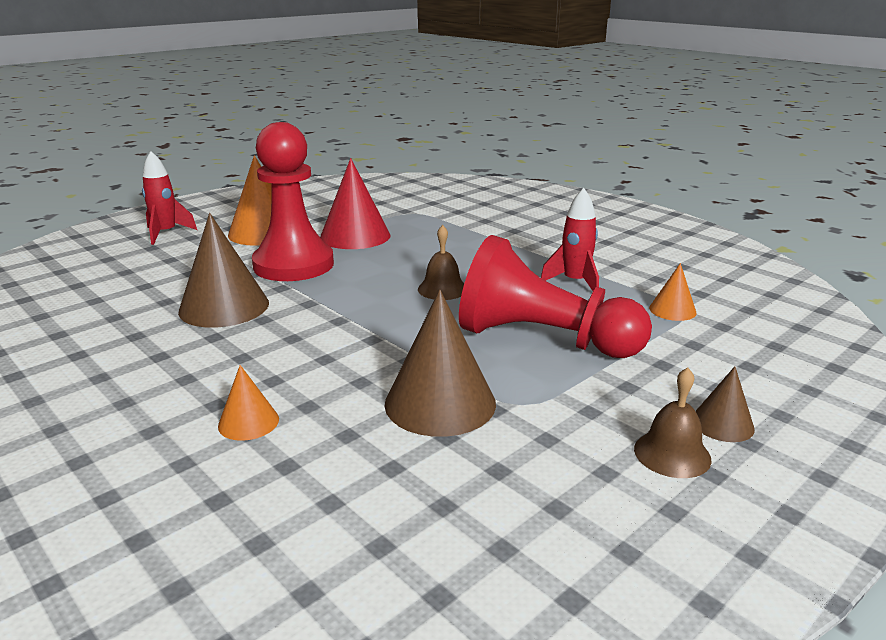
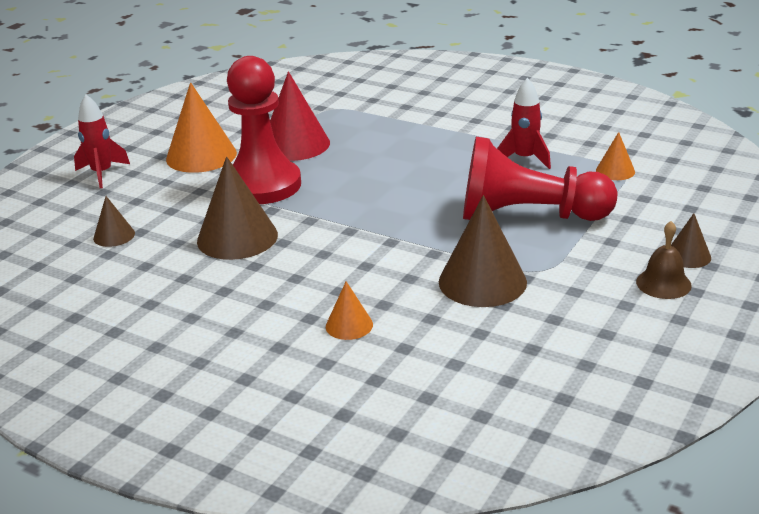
camera: 15 degrees left, 5 degrees up
brown bell [418,225,464,300] -> none
none -> brown cone [93,196,135,247]

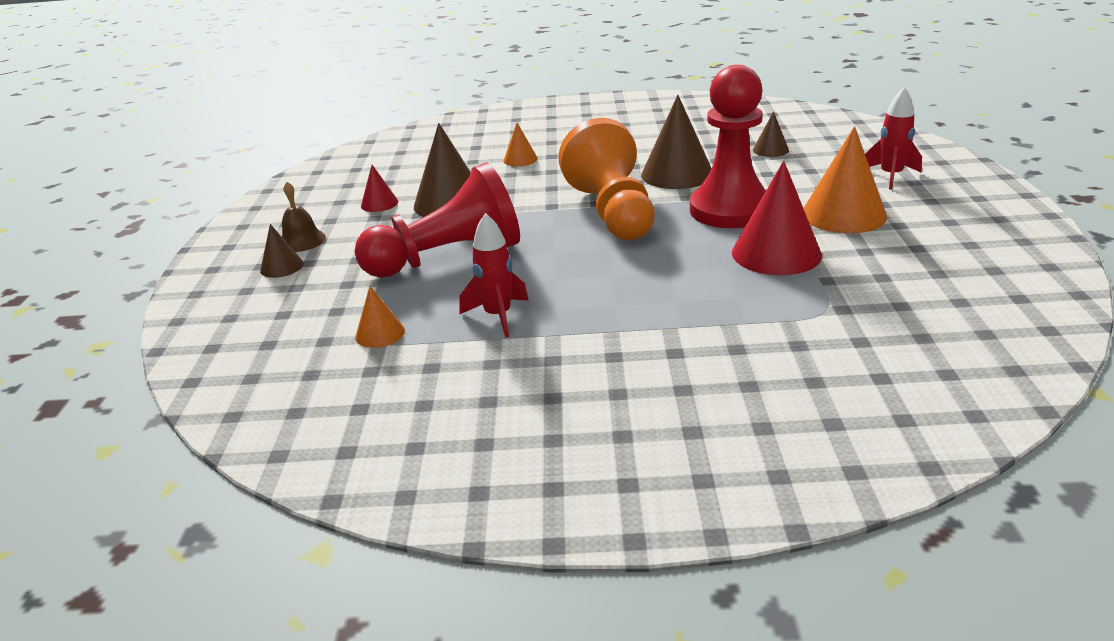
camera: 150 degrees right, 0 degrees up
none -> red cone [361,165,398,212]
none -> orange pawn [559,118,655,240]

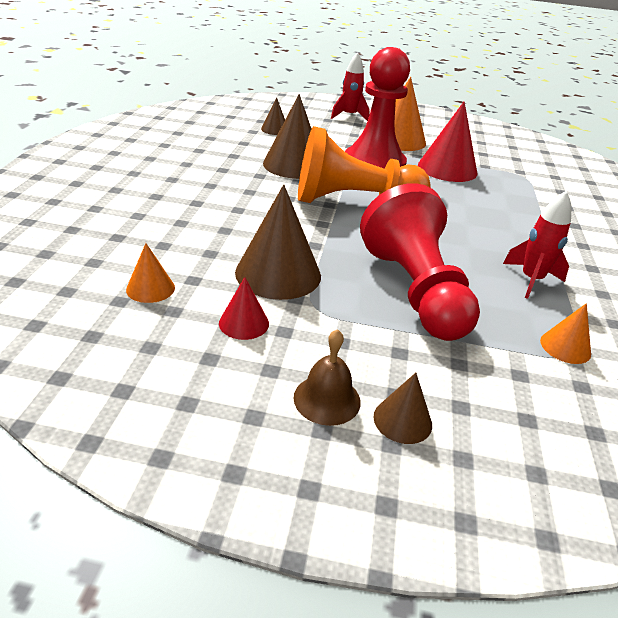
camera: 85 degrees left, 5 degrees up
orange cone [504,123,538,166] -> orange cone moved to [126,243,175,303]

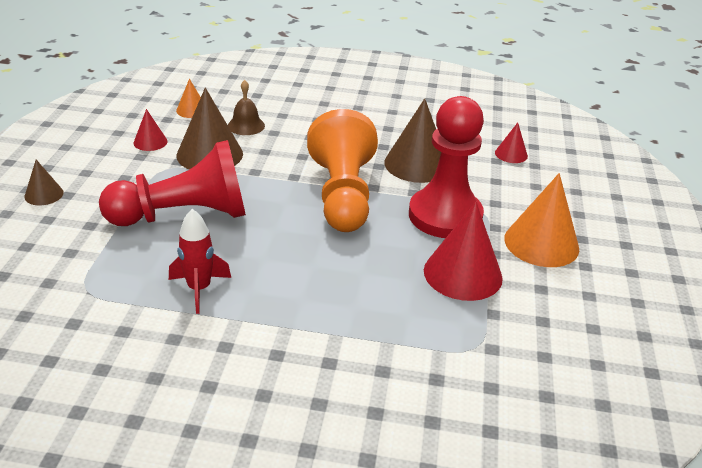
camera: 90 degrees right, 0 degrees up
brown cone [261,98,285,135] -> red cone [495,123,528,163]
brown bell [293,329,361,426] -> brown bell moved to [228,80,265,135]
red rocket [331,52,370,121] -> none
orange cone [540,303,591,364] -> none

